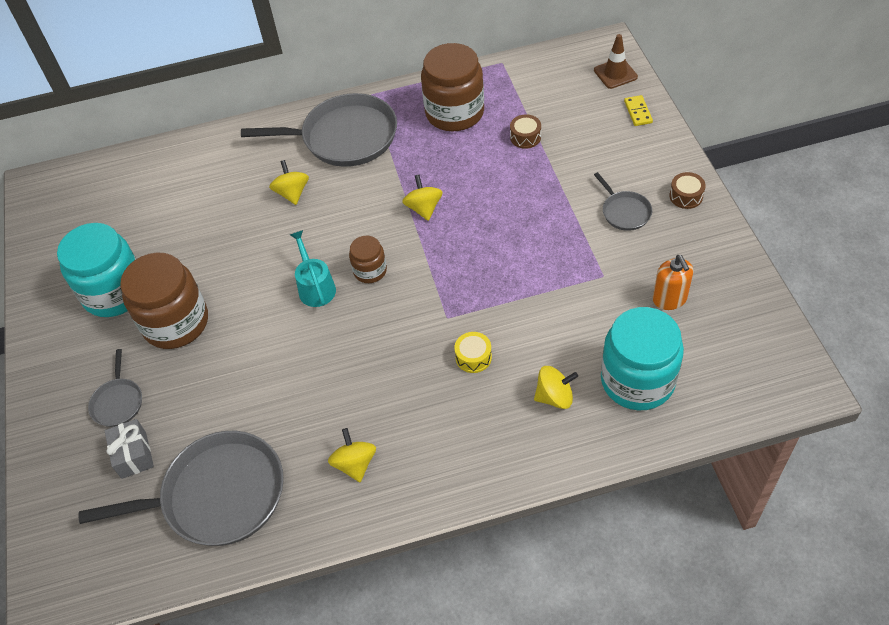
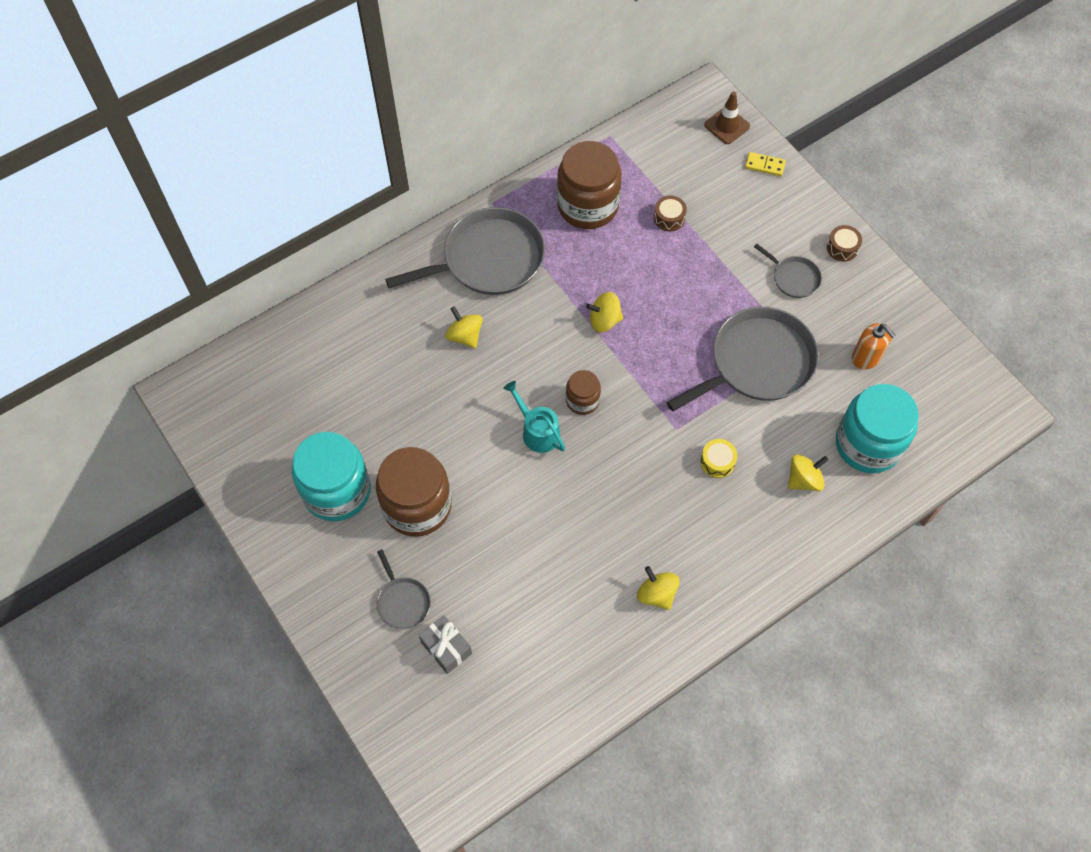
camera: 25 degrees left, 10 degrees up
grey pan [79,431,284,546] -> grey pan moved to [667,307,819,411]
yellow spinning top [402,175,443,221] -> yellow spinning top turned 60 degrees counterclockwise [586,292,623,333]
yellow domino [624,95,653,126] -> yellow domino turned 45 degrees counterclockwise [745,152,786,176]

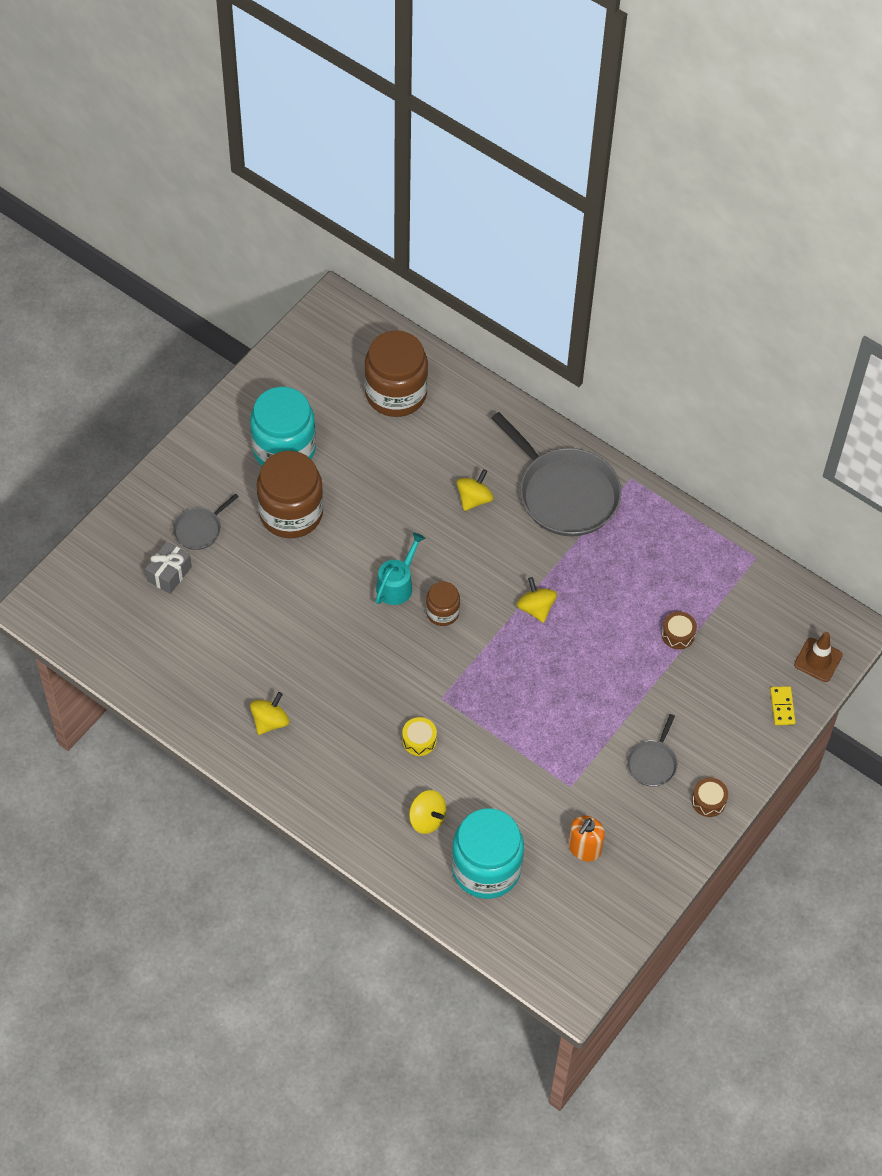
camera: 70 degrees right, 5 degrees down
brown jar [557,141,622,229] -> brown jar moved to [364,331,428,417]
grey pan [667,307,819,411] -> none

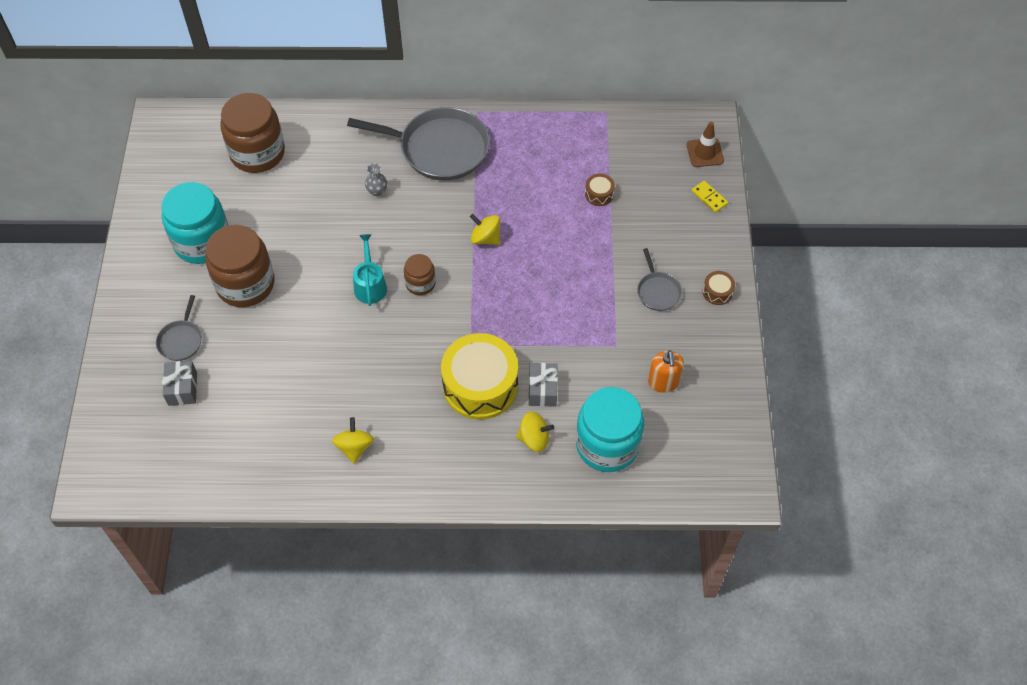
camera: 35 degrees left, 0 degrees up
yellow drum [402,717,437,756] -> yellow drum [441,333,518,420], size x2.39
yellow spinning top [456,469,493,511] -> grey vase [365,163,387,196]
none -> grey gift [529,363,558,407]

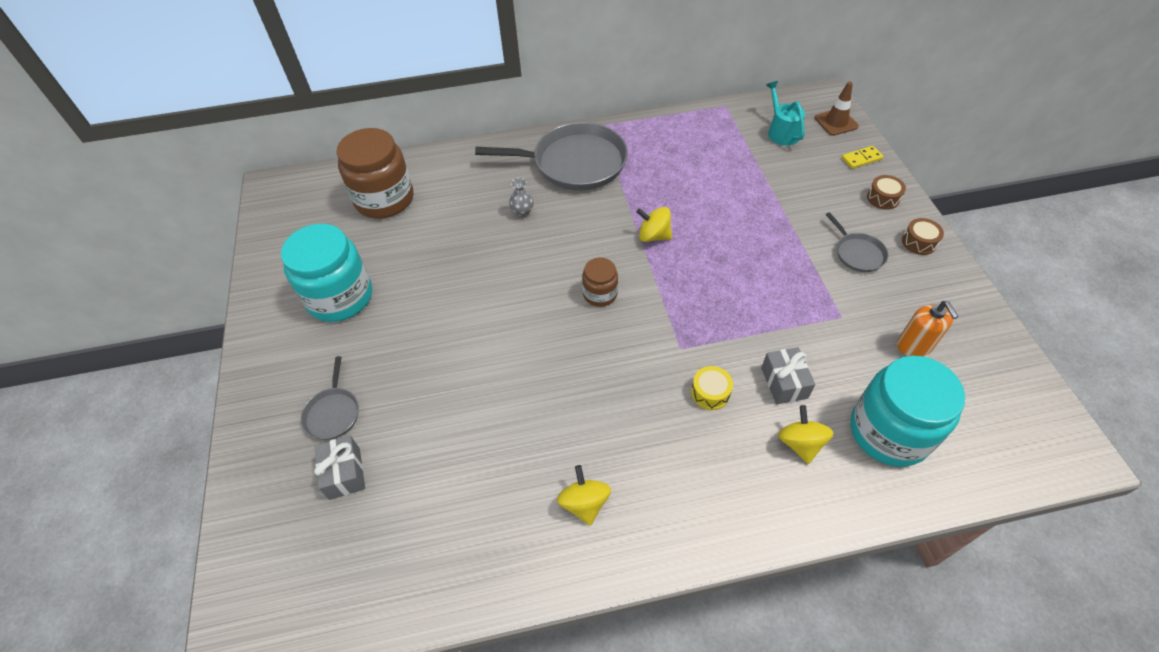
camera: 10 degrees left, 5 degrees down
brown jar [205,225,274,307] -> none
turquoise watering can [353,234,387,306] -> turquoise watering can moved to [766,81,805,146]
yellow drum [441,333,518,420] -> yellow drum [691,366,733,410], size x0.42
yellow spinning top [516,411,554,452] -> yellow spinning top turned 90 degrees counterclockwise [778,405,834,464]
brown drum [585,174,615,206] -> brown drum moved to [867,175,906,210]
yellow domino [692,181,728,213] -> yellow domino turned 60 degrees counterclockwise [842,146,883,169]

